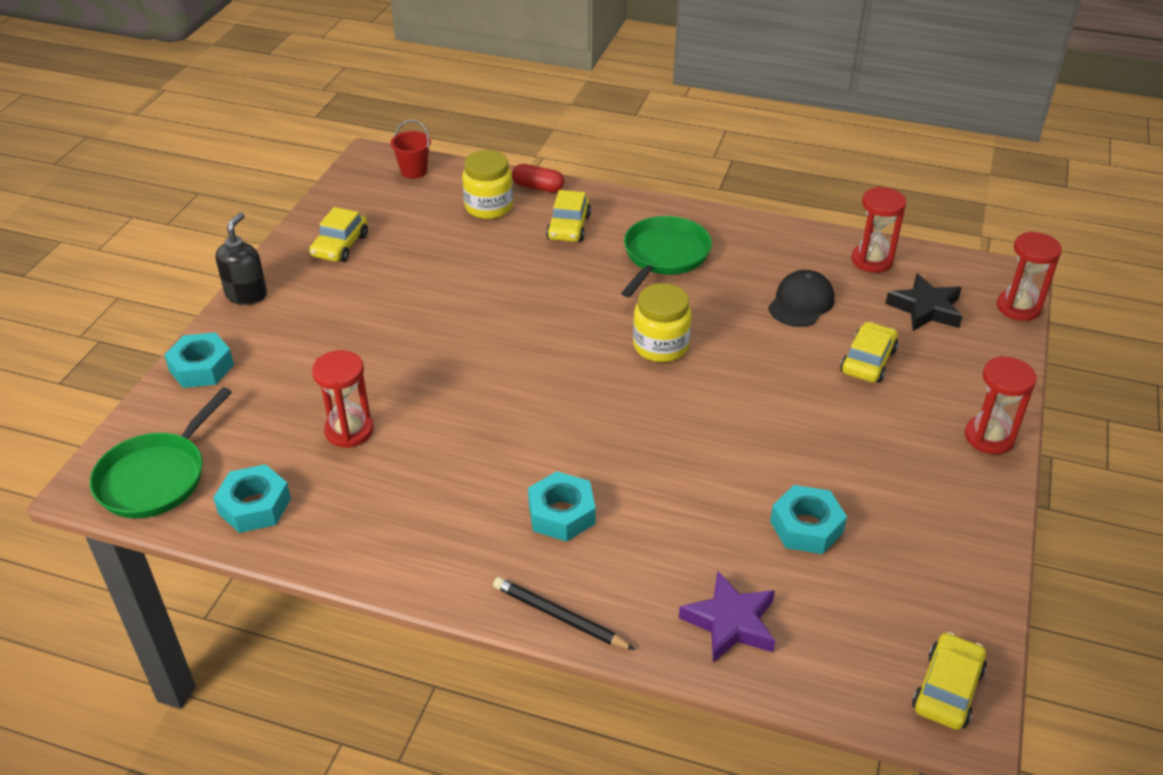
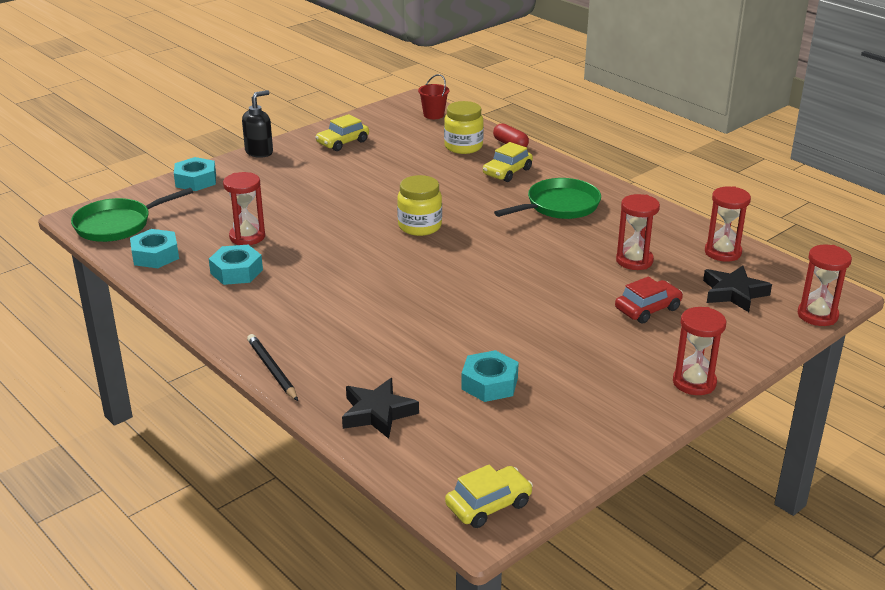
camera: 30 degrees right, 10 degrees down
turquoise nut [528,471,596,542] -> turquoise nut moved to [209,245,263,285]
yellow jar [633,283,692,362] -> yellow jar moved to [397,175,442,236]
purple star [679,570,775,663] -> black star [342,378,419,439]
black cap [768,270,834,327] -> red hourglass [616,194,660,270]
yellow car [840,322,898,383] -> red car [615,277,683,324]

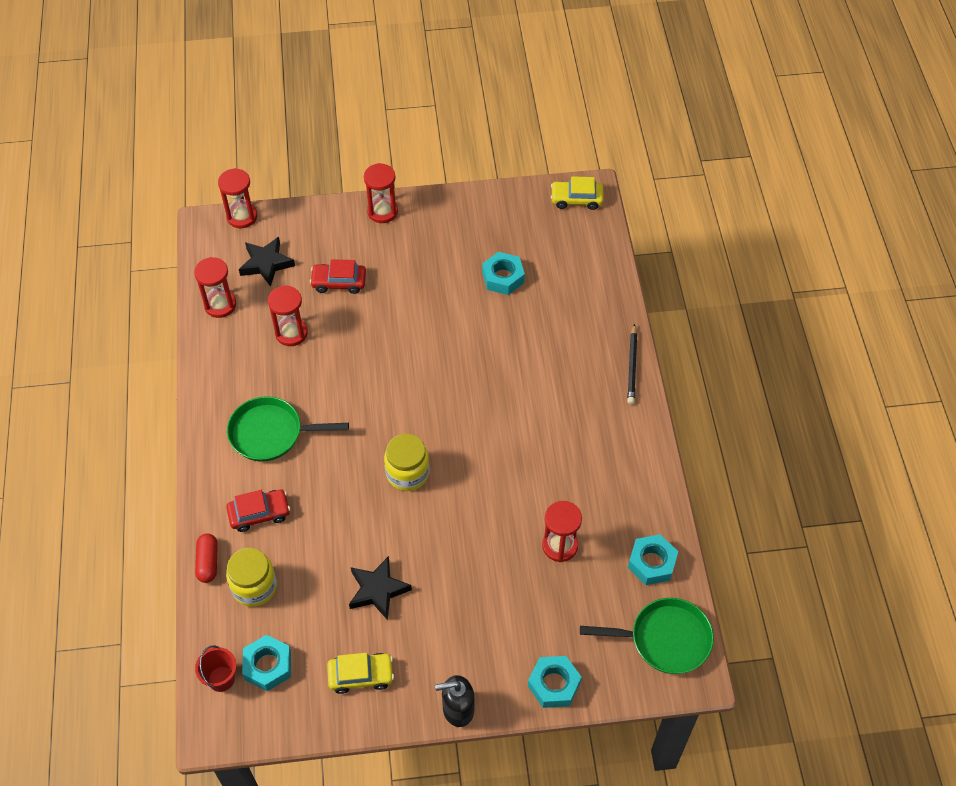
camera: 145 degrees left, 25 degrees up
turquoise nut [209,245,263,285] -> turquoise nut moved to [242,635,291,691]
black star [342,378,419,439] -> black star moved to [349,556,412,620]
yellow car [483,142,533,182] -> red car [226,490,290,532]

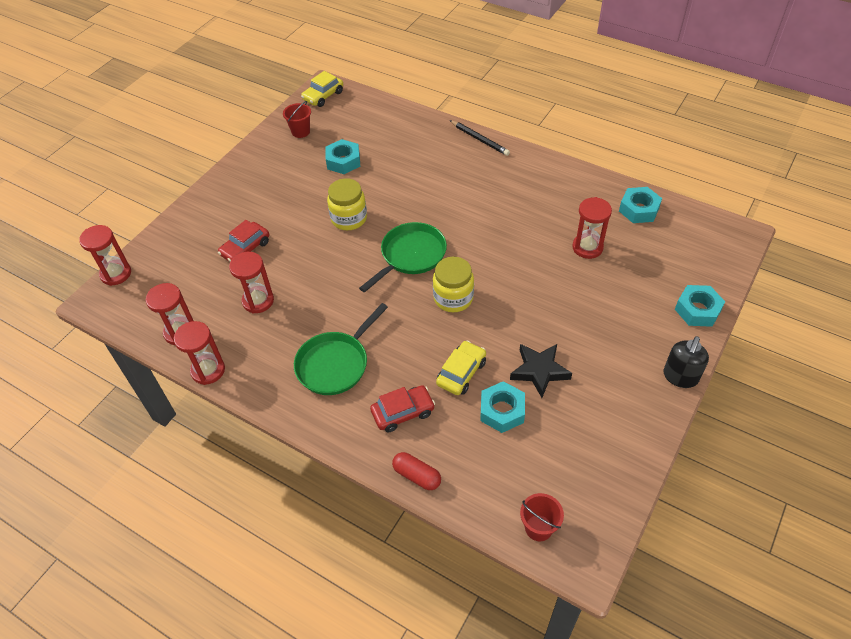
camera: 50 degrees left, 5 degrees down
red car [226,490,290,532] -> red car turned 45 degrees clockwise [370,385,435,432]
yellow jar [226,548,277,607] -> yellow jar moved to [327,178,367,230]
black star [239,237,295,287] -> none
turquoise nut [242,635,291,691] -> turquoise nut moved to [480,381,525,433]
yellow car [327,653,394,694] -> yellow car moved to [436,341,486,395]
red hourglass [364,163,398,223] -> red hourglass moved to [174,321,225,385]
green pan [580,598,714,674] -> green pan moved to [359,222,447,292]
none -> red bucket [283,101,311,138]

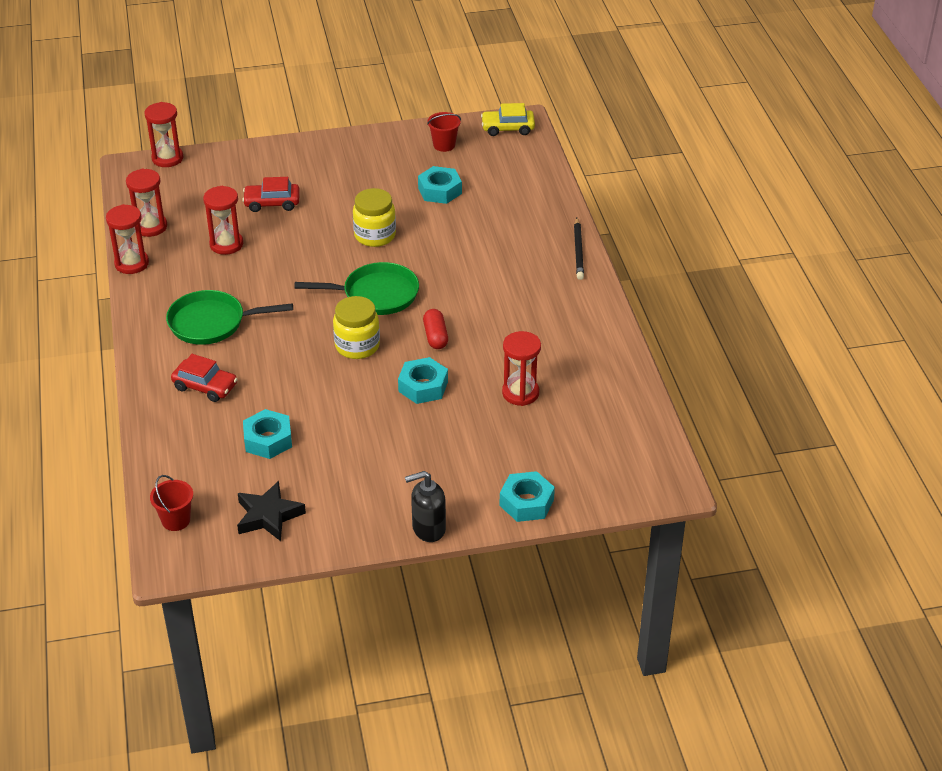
camera: 45 degrees right, 10 degrees down
red capsule [392,452,441,490] -> red capsule moved to [423,309,448,349]
yellow car [436,341,486,395] -> none
black star [510,344,572,398] -> black star moved to [237,481,306,541]
turquoise nut [619,187,662,223] -> turquoise nut moved to [398,357,448,404]

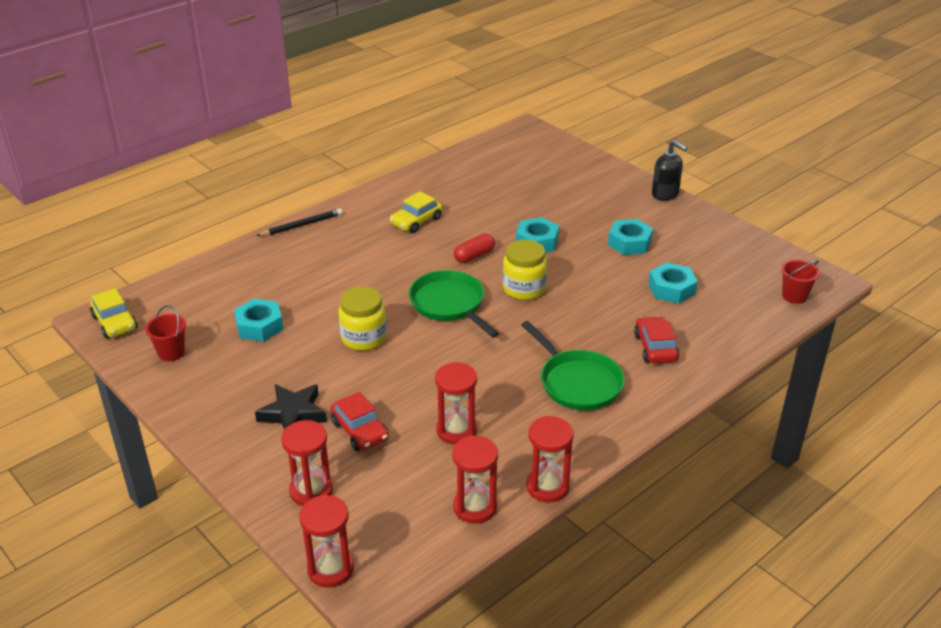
camera: 120 degrees left, 5 degrees down
black star [237,481,306,541] -> black star moved to [255,384,327,430]
turquoise nut [500,471,555,522] -> turquoise nut moved to [608,219,653,255]
red hourglass [502,331,541,406] -> red hourglass moved to [281,420,333,506]
none -> yellow car [390,191,442,233]

